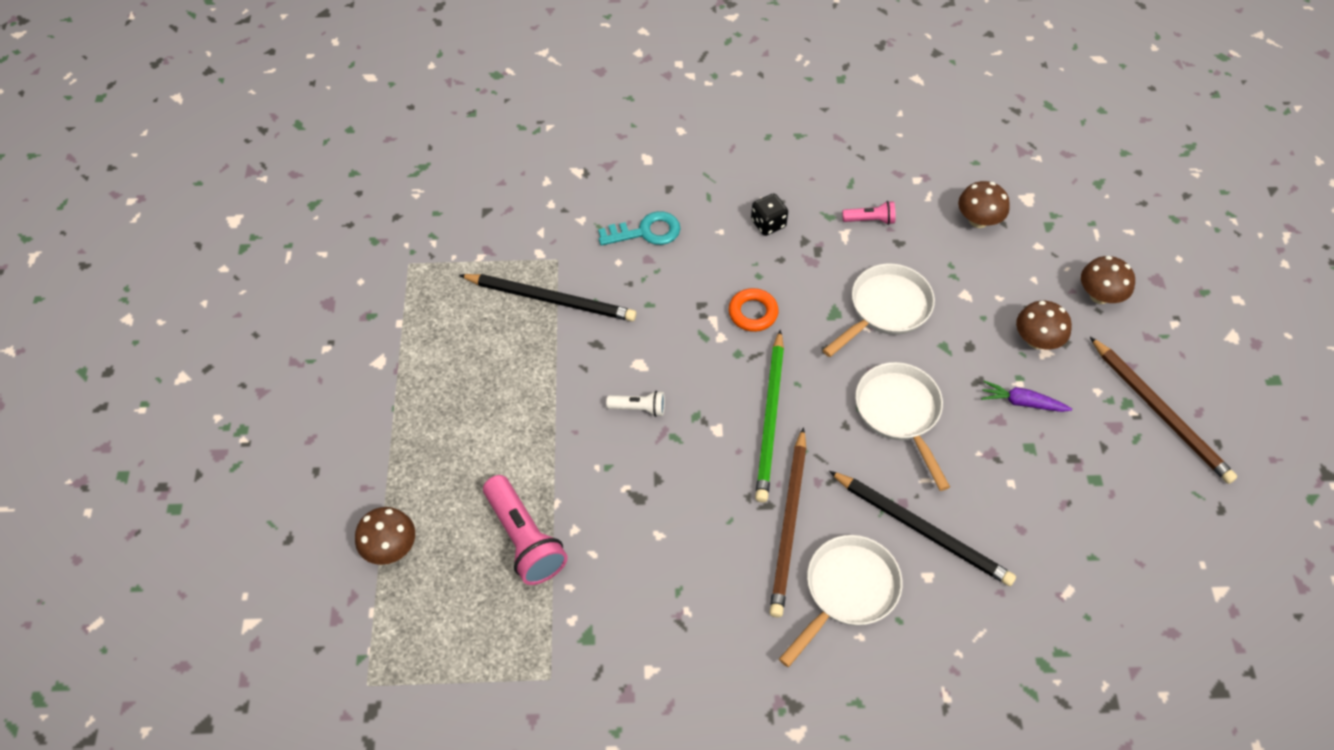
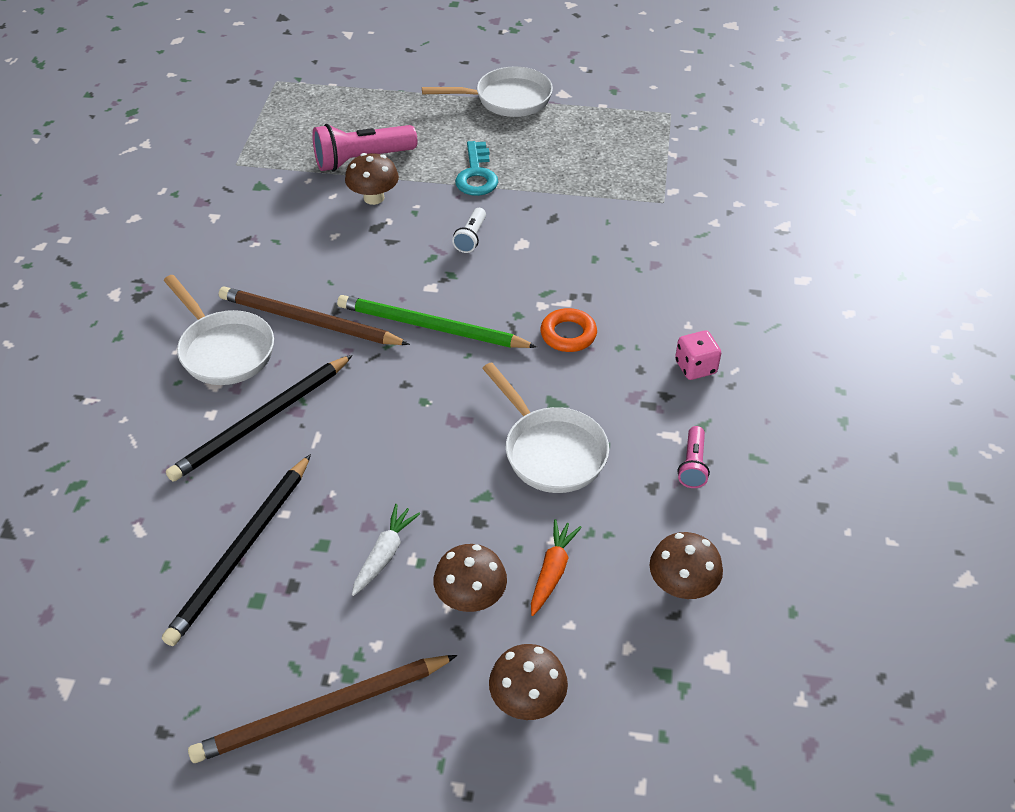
camera: 100 degrees right, 10 degrees down
brown mushroom [355,507,415,565] -> brown mushroom moved to [345,153,399,205]
black pencil [459,274,636,321] -> black pencil moved to [162,454,311,646]
turquoise key [598,211,680,246] -> turquoise key moved to [455,141,498,196]
black dice [751,193,788,236] -> pink dice [675,330,721,380]
white pan [855,362,950,491] -> white pan moved to [422,67,553,117]
purple carrot [981,381,1072,412] -> white carrot [352,504,420,596]
none -> orange carrot [531,519,582,616]

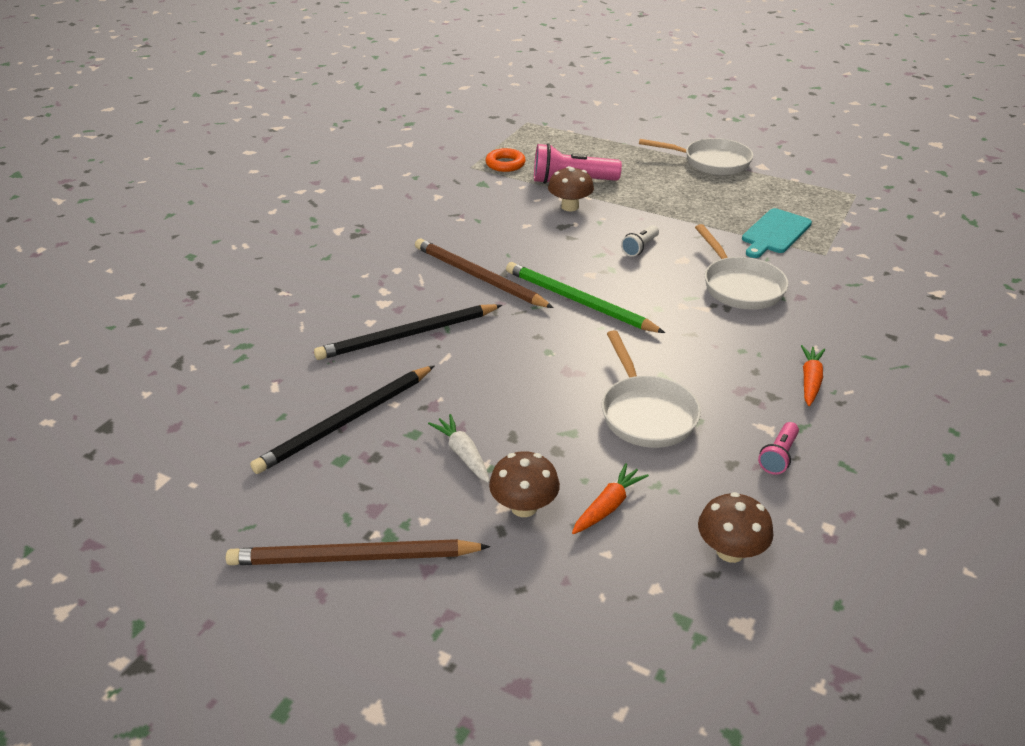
camera: 20 degrees right, 10 degrees down
white pan [164,275,274,385] -> white pan moved to [695,224,789,310]
white carrot [352,504,420,596] -> white carrot turned 75 degrees counterclockwise [428,414,490,483]
turquoise key [455,141,498,196] -> none
brown mushroom [489,644,568,720] -> none
orange ring [541,308,597,352] -> orange ring moved to [486,148,526,172]
pink dice [675,330,721,380] -> orange carrot [801,345,825,406]
none -> turquoise cutting board [742,208,812,258]

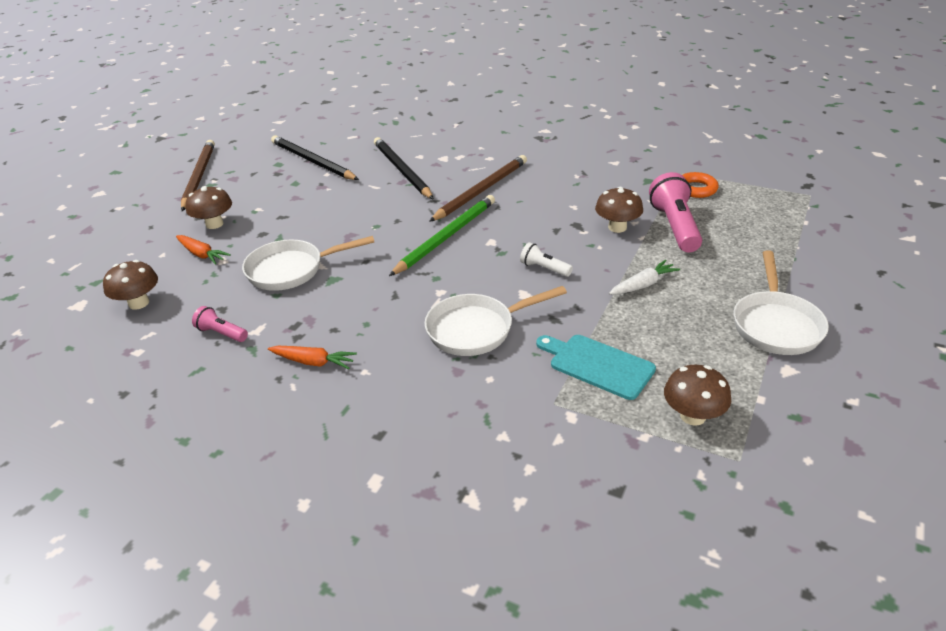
camera: 90 degrees right, 0 degrees up
white carrot [428,414,490,483] -> white carrot moved to [609,260,680,295]
none -> brown mushroom [664,365,731,426]

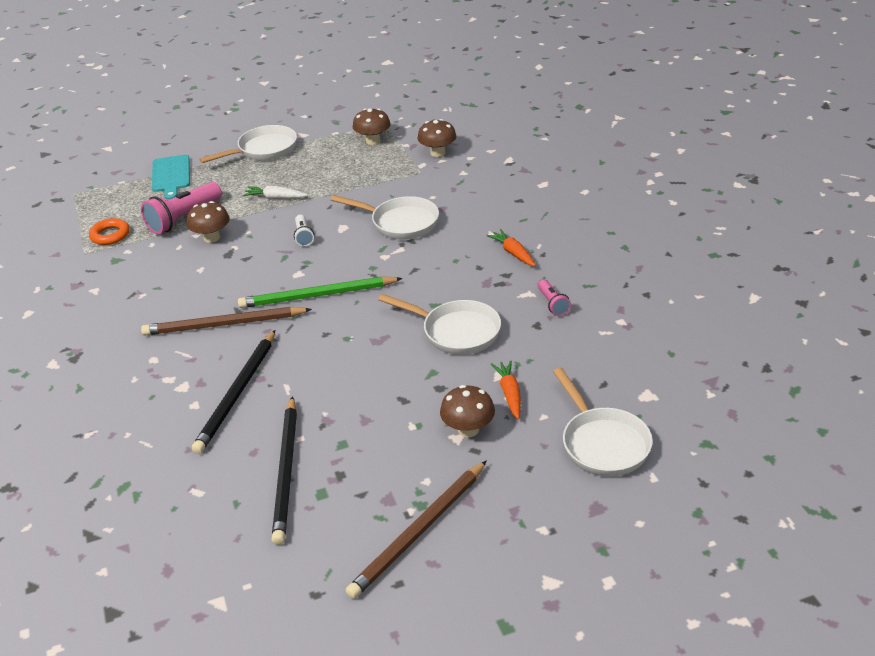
camera: 135 degrees left, 0 degrees up
brown mushroom [103,260,158,310] -> brown mushroom moved to [418,119,457,157]
turquoise cutting board [536,335,656,400] -> turquoise cutting board moved to [152,155,190,200]
none -> white pan [553,368,653,476]

